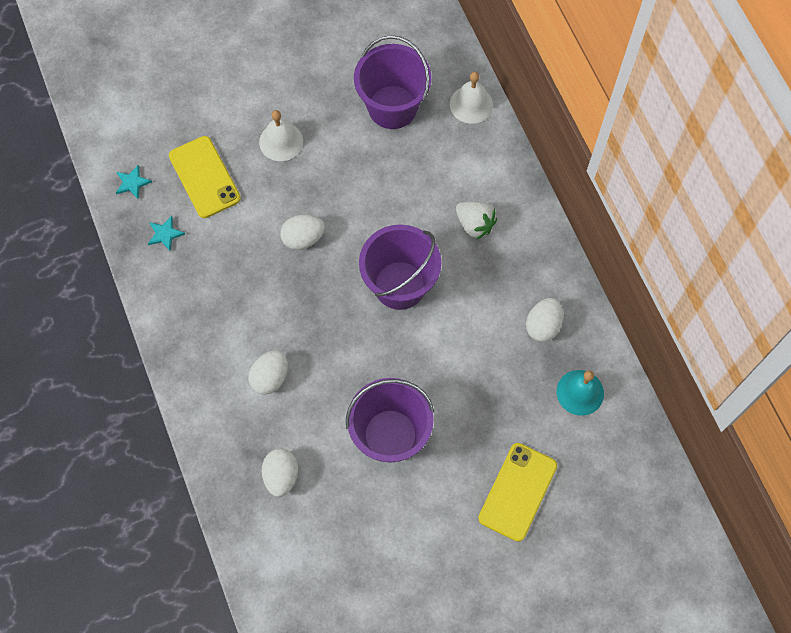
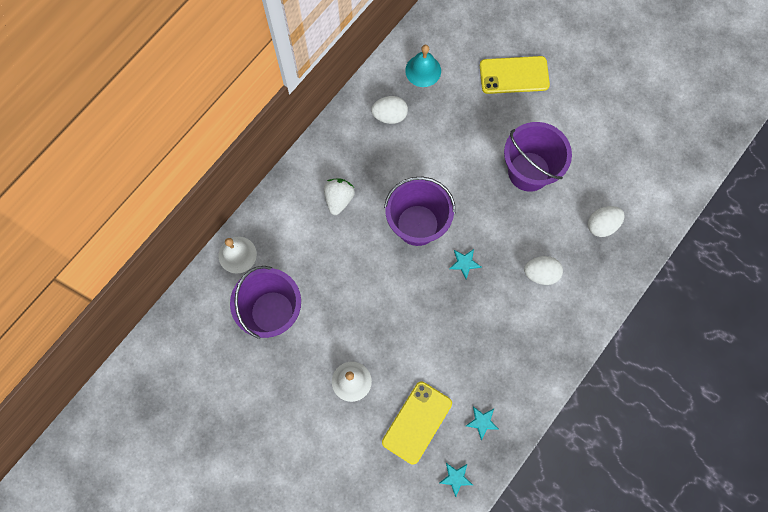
camera: 120 degrees left, 5 degrees up
white egg [280,214,325,250] -> none
none -> turquoise star [449,249,481,279]

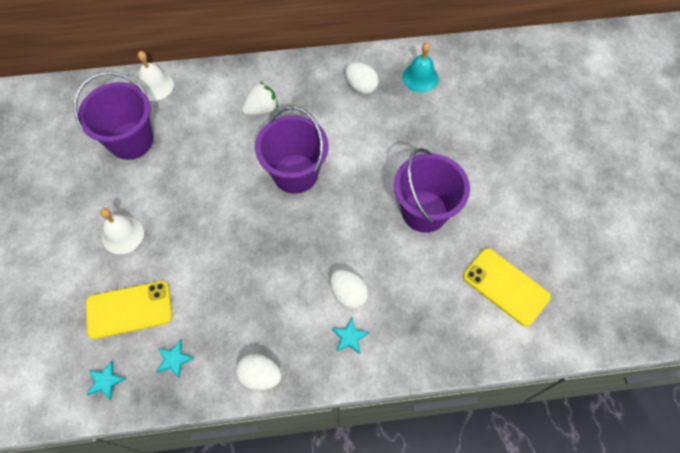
camera: 45 degrees right, 10 degrees down
turquoise star [449,249,481,279] -> turquoise star moved to [332,318,369,354]
yellow phone [480,56,550,94] -> yellow phone moved to [463,248,551,327]
white egg [588,206,624,237] -> white egg moved to [236,354,282,390]

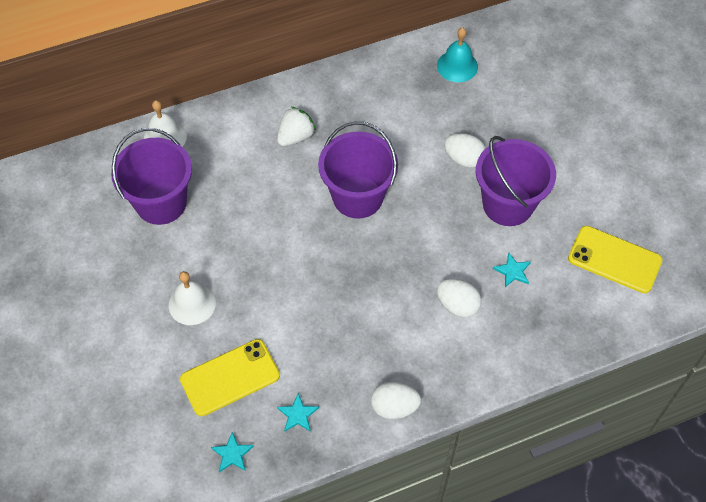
camera: 15 degrees left, 5 degrees down
turquoise star [332,318,369,354] -> turquoise star moved to [493,253,531,287]
white egg [345,62,379,94] -> white egg moved to [444,133,486,168]

